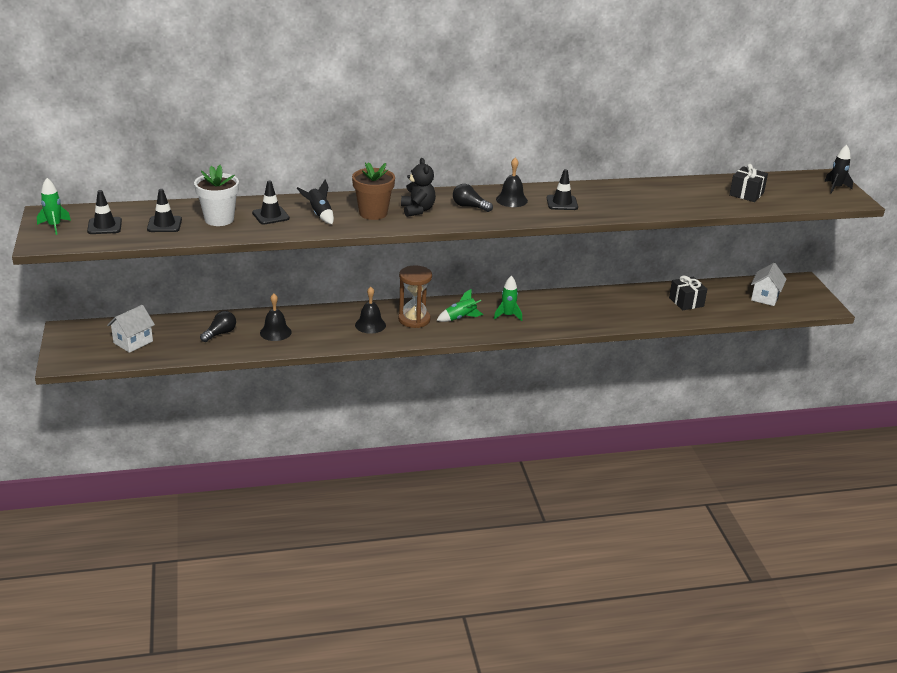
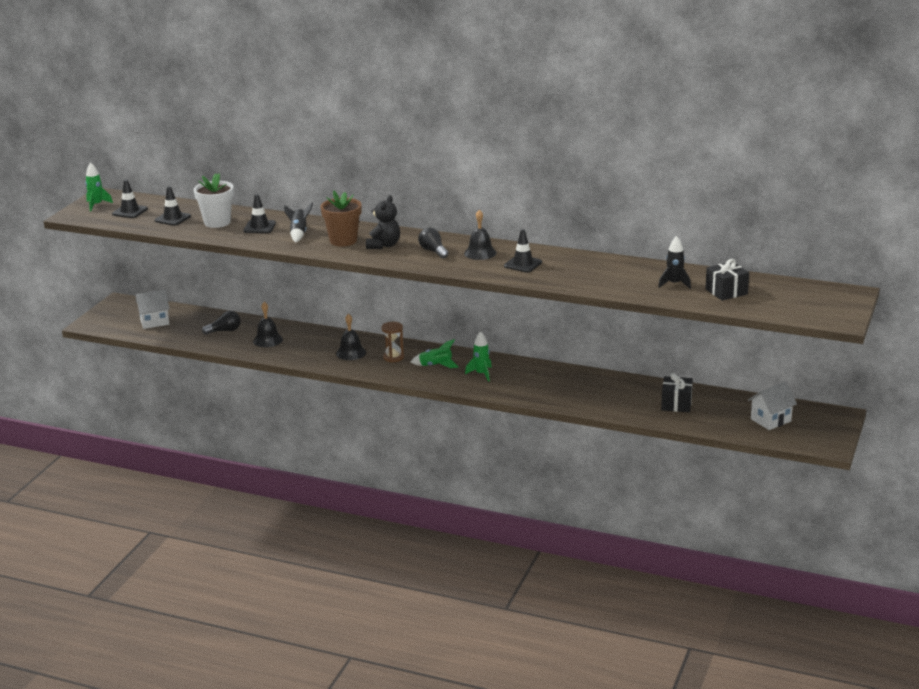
camera: 35 degrees right, 5 degrees down
brown hourglass [398,265,432,328] -> brown hourglass [381,322,404,362], size x0.66
black rocket [824,145,853,194] -> black rocket moved to [658,236,691,289]

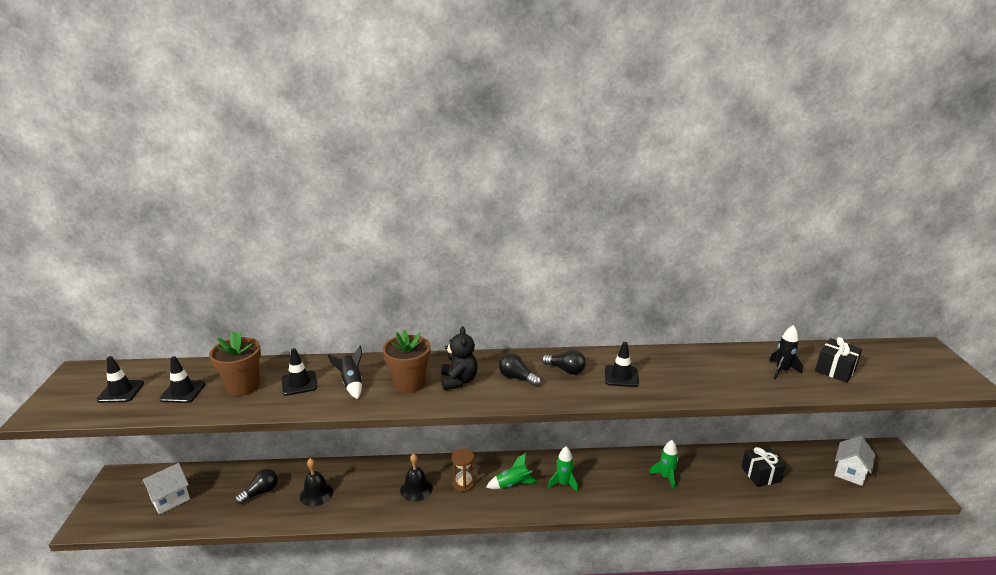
camera: 25 degrees left, 0 degrees up
green rocket [85,162,113,211] -> green rocket moved to [649,440,678,490]
white flower pot [194,173,234,228] -> brown flower pot [209,331,261,396]
black bell [464,210,496,260] -> black light bulb [542,350,586,375]

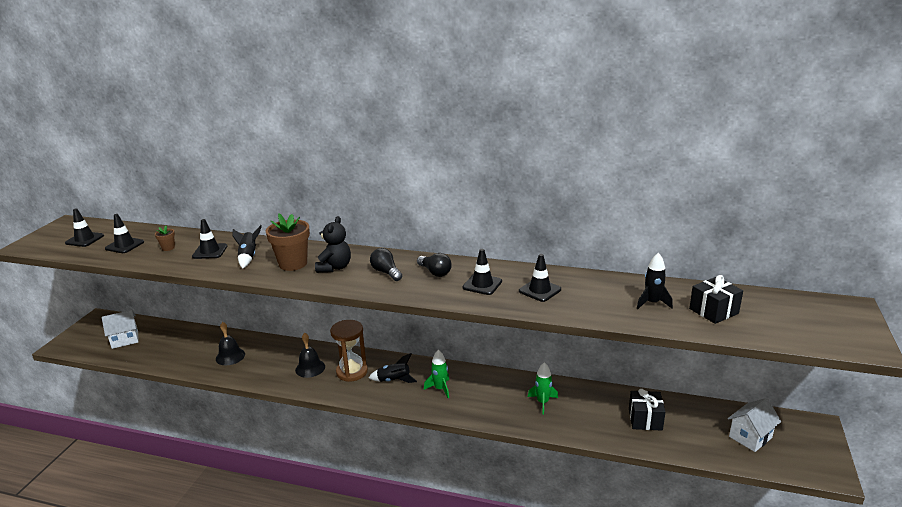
camera: 20 degrees right, 0 degrees up
brown flower pot [209,331,261,396] -> brown flower pot [155,226,175,251], size x0.47
black light bulb [235,469,278,505] -> none
brown hourglass [452,448,475,492] -> brown hourglass [330,320,368,382], size x1.52
green rocket [486,453,537,489] -> black rocket [369,353,417,383]
none -> black traffic cone [519,254,561,302]

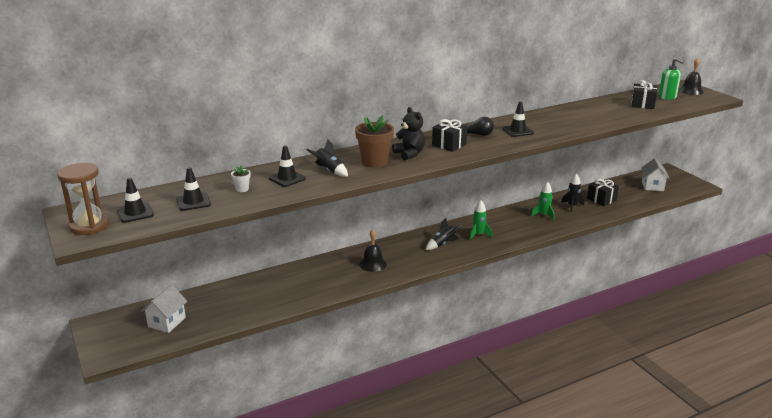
camera: 45 degrees left, 0 degrees up
brown flower pot [155,226,175,251] -> white flower pot [231,166,251,192]
black bell [216,322,245,365] -> black bell moved to [679,58,704,95]
brown hourglass [330,320,368,382] -> brown hourglass moved to [57,163,109,235]
black light bulb [370,248,402,281] -> black gift [432,119,467,152]
black traffic cone [519,254,561,302] -> none
black rocket [637,252,673,309] -> black rocket moved to [561,173,584,212]
none -> green soap dispenser [659,58,684,100]

